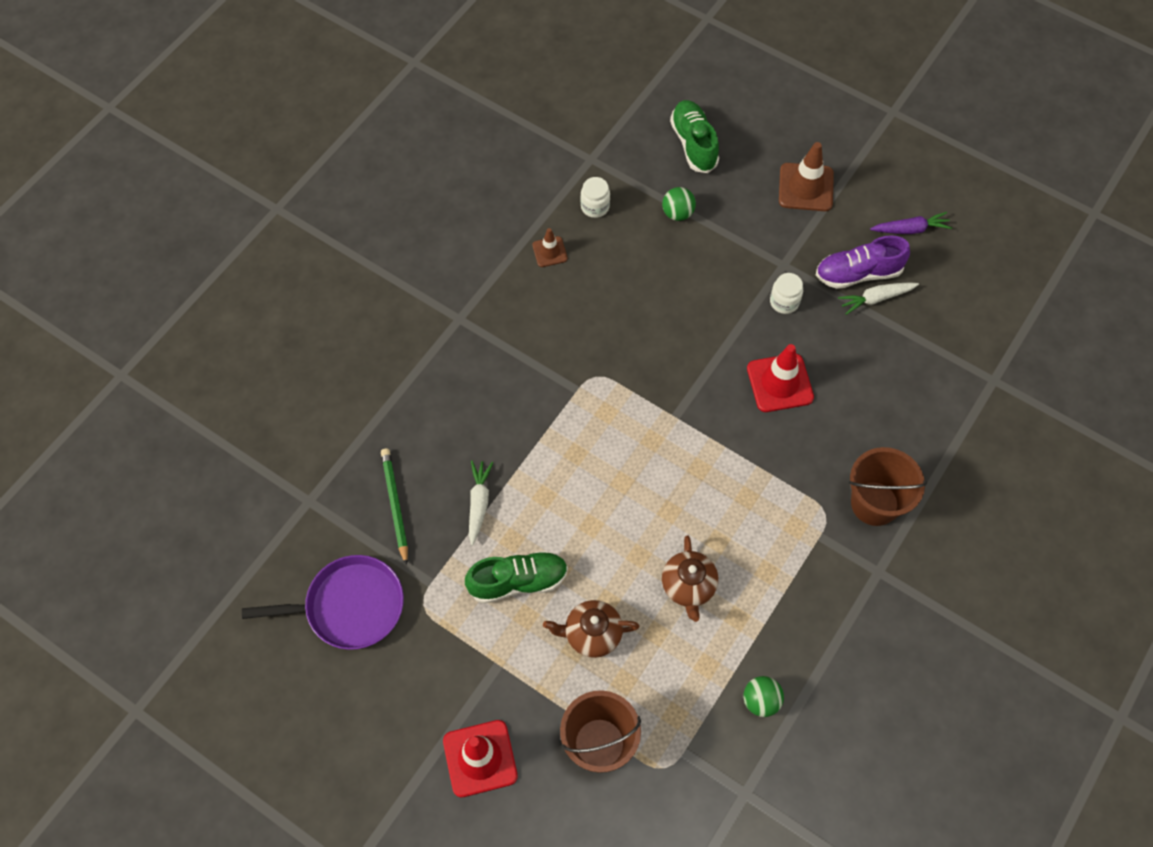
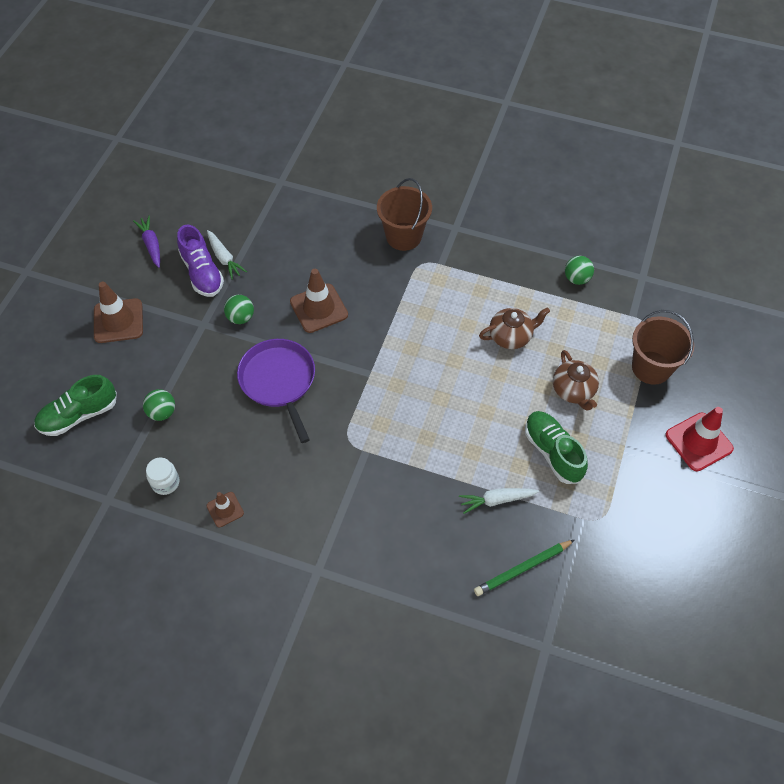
camera: 105 degrees left, 5 degrees down
purple pan [242,555,404,650] -> purple pan moved to [237,339,315,443]
red traffic cone [747,344,814,412] -> brown traffic cone [290,269,348,333]
white jar [770,273,803,314] -> green ball [224,295,254,324]

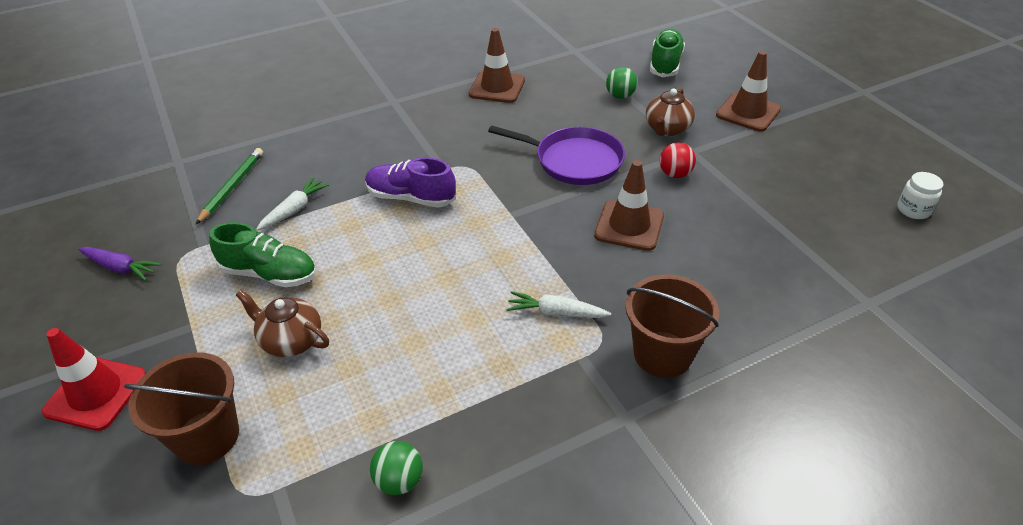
camera: 135 degrees right, 15 degrees down
purple carrot [133,216,160,268] -> purple carrot moved to [78,247,162,281]
white jar [146,458,179,495] -> white jar moved to [897,172,943,219]
purple shoe [177,225,224,297] -> purple shoe moved to [365,157,456,208]
white carrot [207,230,247,280] -> white carrot moved to [506,291,611,318]
brown traffic cone [207,492,244,527] -> brown traffic cone [469,28,525,103], size x1.78
green ball [224,295,254,324] -> red ball [660,142,696,178]
brown teapot [479,307,550,349] -> brown teapot moved to [646,88,695,136]

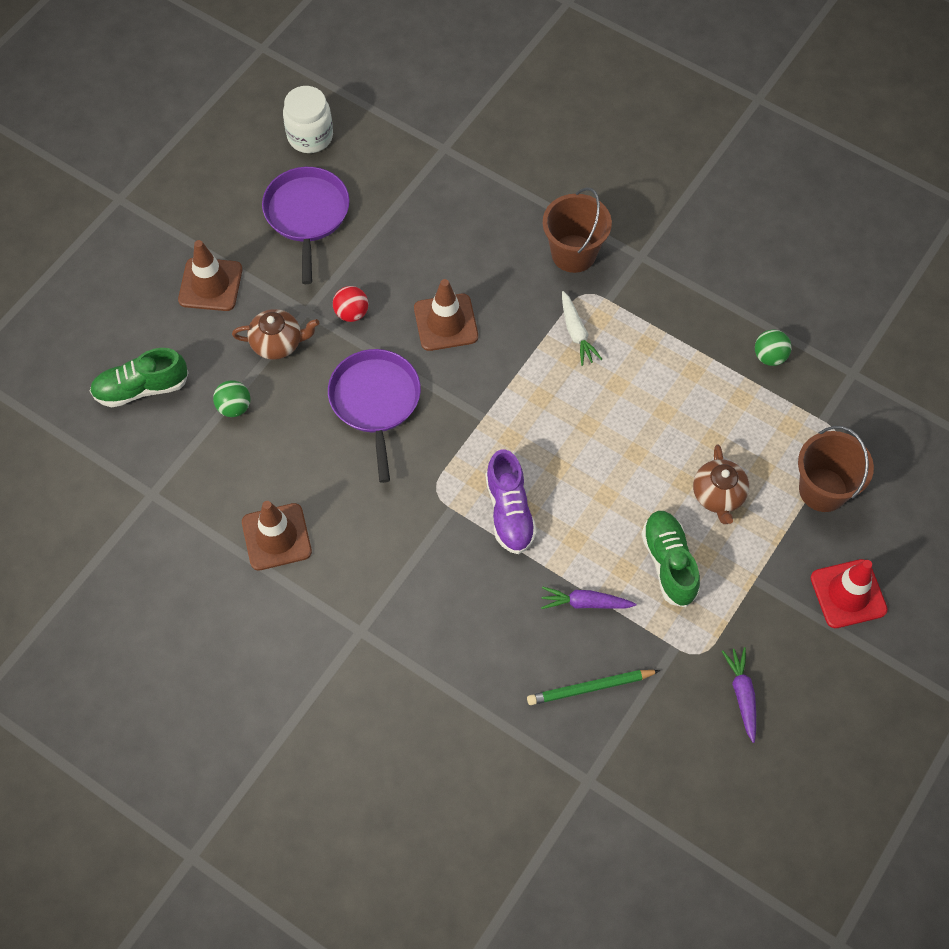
camera: 120 degrees left, 20 degrees up
white carrot [256,177,329,231] -> purple carrot [541,586,636,609]
white jar [897,172,943,219] -> white jar [283,86,333,153], size x1.59
none -> purple pan [262,167,350,284]

